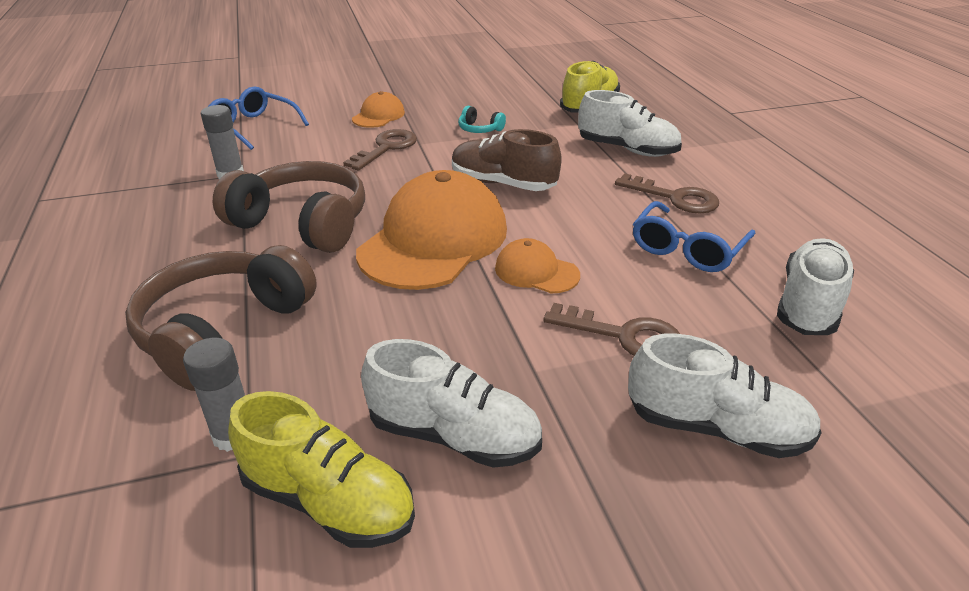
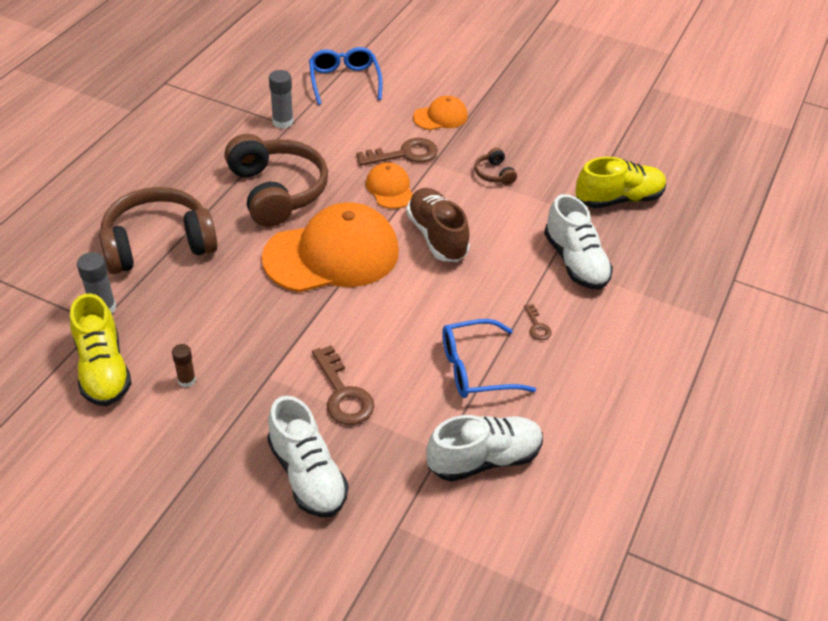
camera: 40 degrees right, 10 degrees up
white shoe [361,339,542,468] -> brown glue stick [172,344,196,387]
turquoise headphones [458,106,506,133] -> brown headphones [474,148,517,185]
orange cap [495,238,580,294] -> orange cap moved to [366,162,413,209]
brown key [615,173,719,213] -> brown key [524,304,552,340], size x0.50

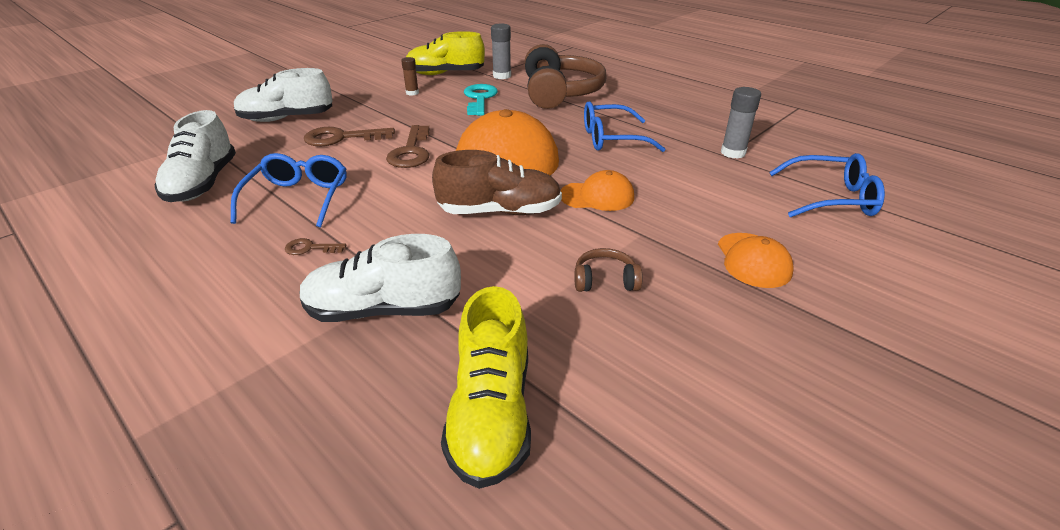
camera: 110 degrees right, 10 degrees down
brown headphones [224,134,328,227] -> blue glasses [584,101,665,152]
brown key [356,138,438,166] -> brown key moved to [386,125,430,168]
none -> turquoise key [464,84,498,116]

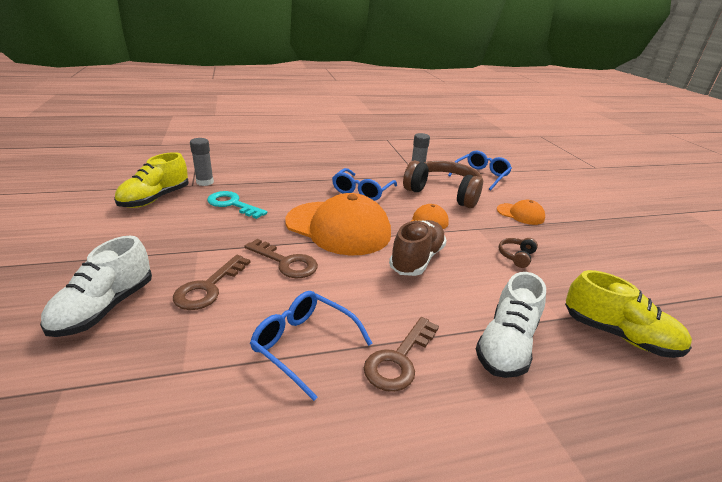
camera: 60 degrees left, 5 degrees down
white shoe [155,110,236,202] -> none
brown key [285,238,346,255] -> brown key [364,317,439,392], size x2.01
brown glue stick [401,57,419,96] -> none
brown headphones [524,44,607,109] -> brown headphones moved to [403,160,483,208]

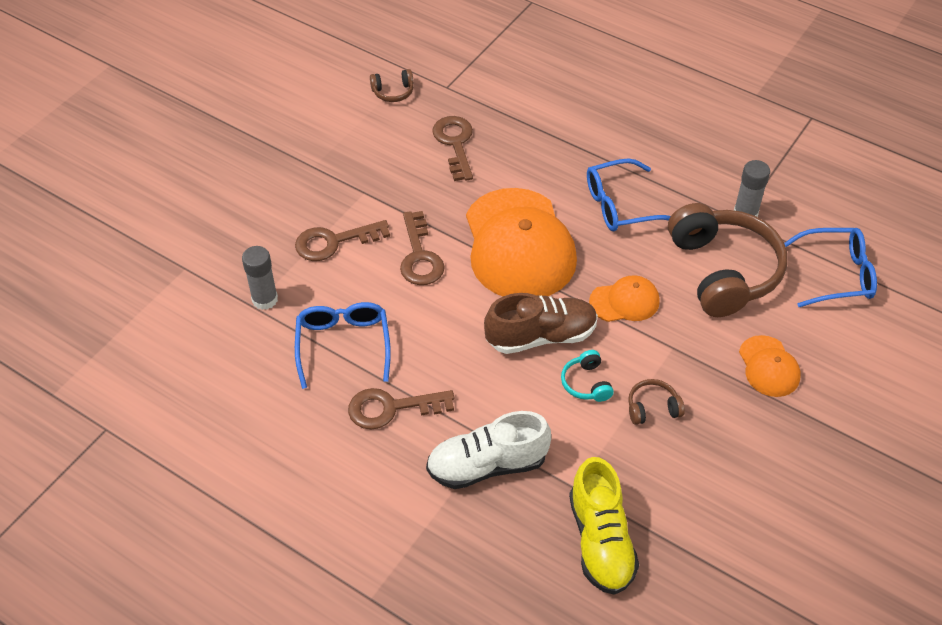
camera: 50 degrees right, 20 degrees up
white shoe [40,236,152,337] -> none
yellow shoe [114,152,189,208] -> brown headphones [370,69,414,102]
grey glue stick [190,138,214,186] -> grey glue stick moved to [242,246,278,310]
turquoise key [207,191,267,219] -> brown key [432,116,473,181]
none -> turquoise headphones [561,350,614,402]

